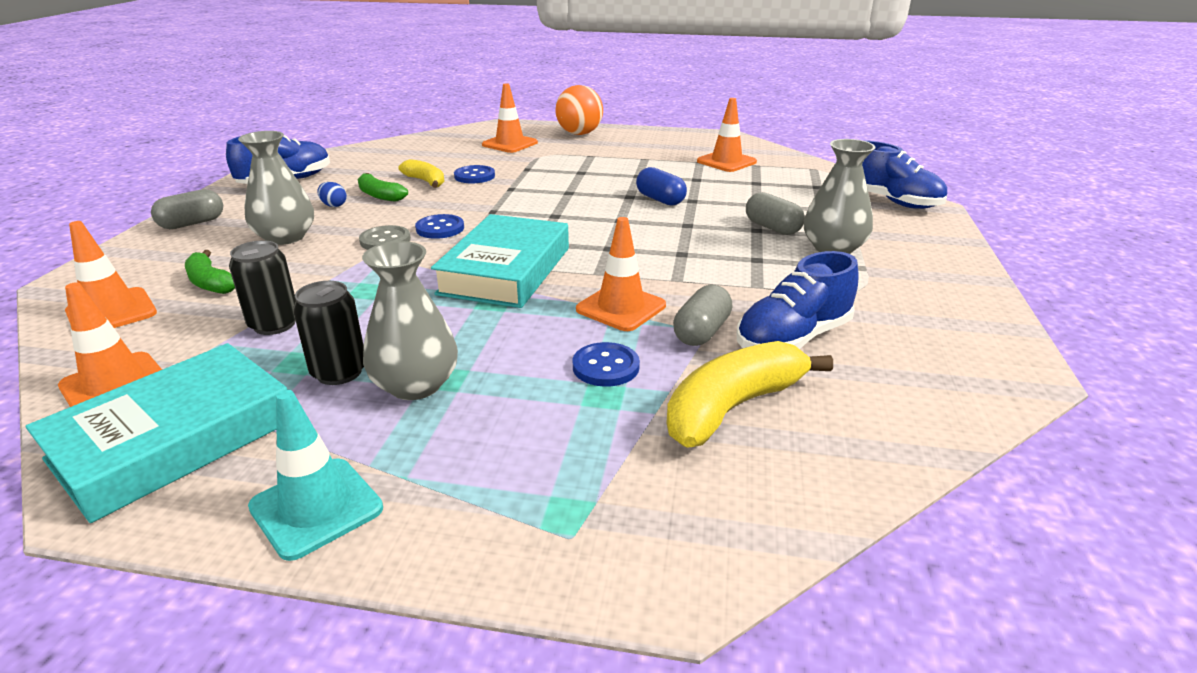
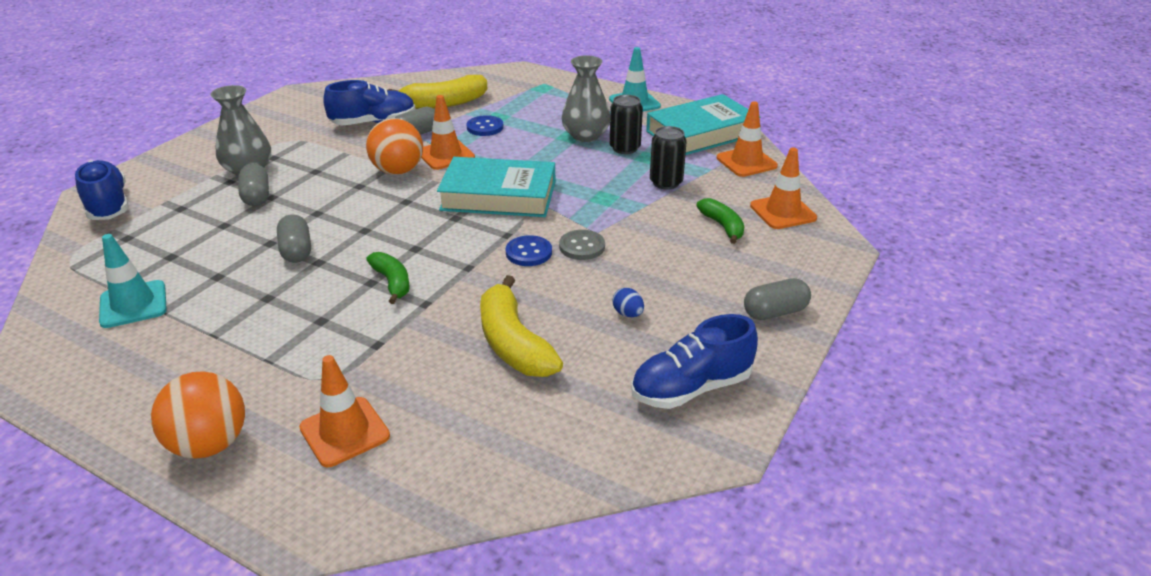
camera: 160 degrees left, 5 degrees up
grey vase [238,131,314,245] -> none
green banana [358,173,408,202] -> green banana moved to [366,252,410,304]
yellow banana [398,159,445,188] -> yellow banana [480,275,563,377], size x1.68
turquoise book [431,214,569,308] -> turquoise book turned 60 degrees clockwise [437,157,556,217]
blue button [454,165,495,183] -> none
blue capsule [636,167,687,206] -> grey capsule [277,214,311,263]
orange traffic cone [697,98,757,172] -> turquoise traffic cone [99,234,167,328]
none -> orange ball [366,118,423,175]

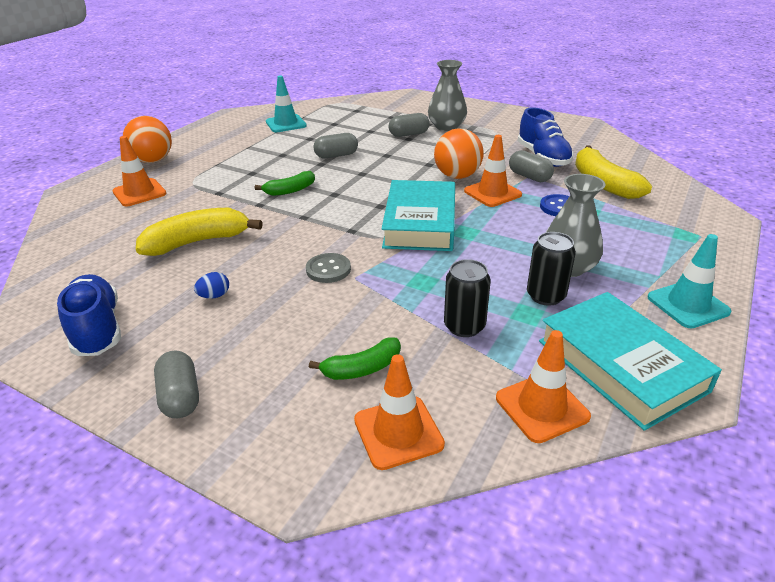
camera: 90 degrees right, 0 degrees up
blue shoe [75,160,129,220] -> none
blue button [506,235,552,266] -> none

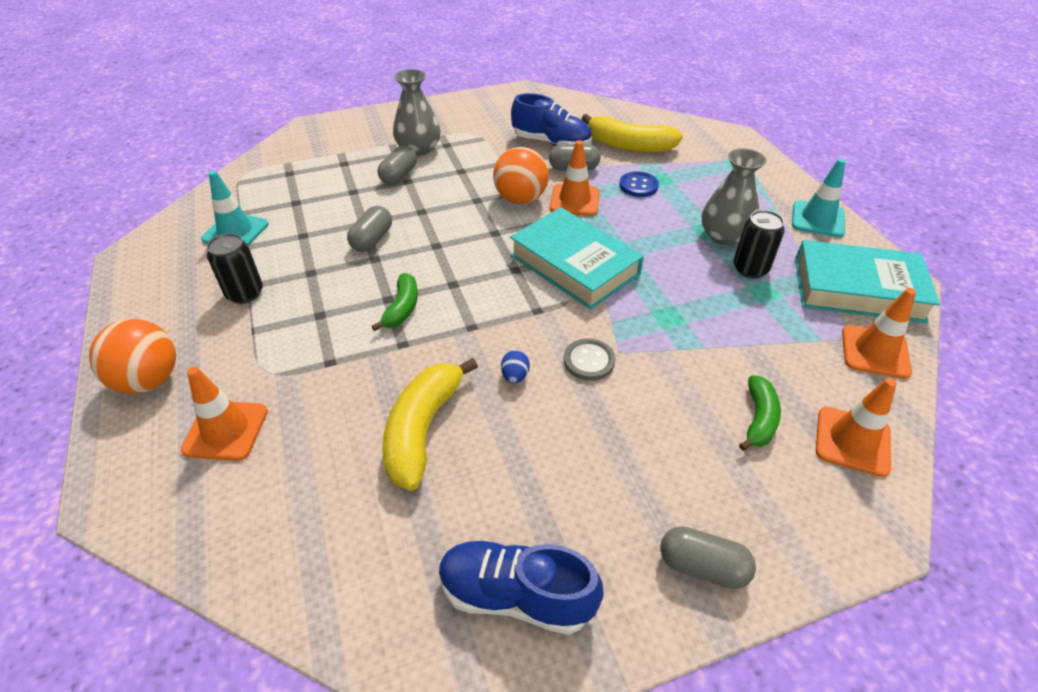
camera: 50 degrees left, 10 degrees up
blue egg [194,272,229,299] -> blue egg moved to [501,350,530,383]
black can [444,259,491,337] -> black can moved to [207,233,263,304]

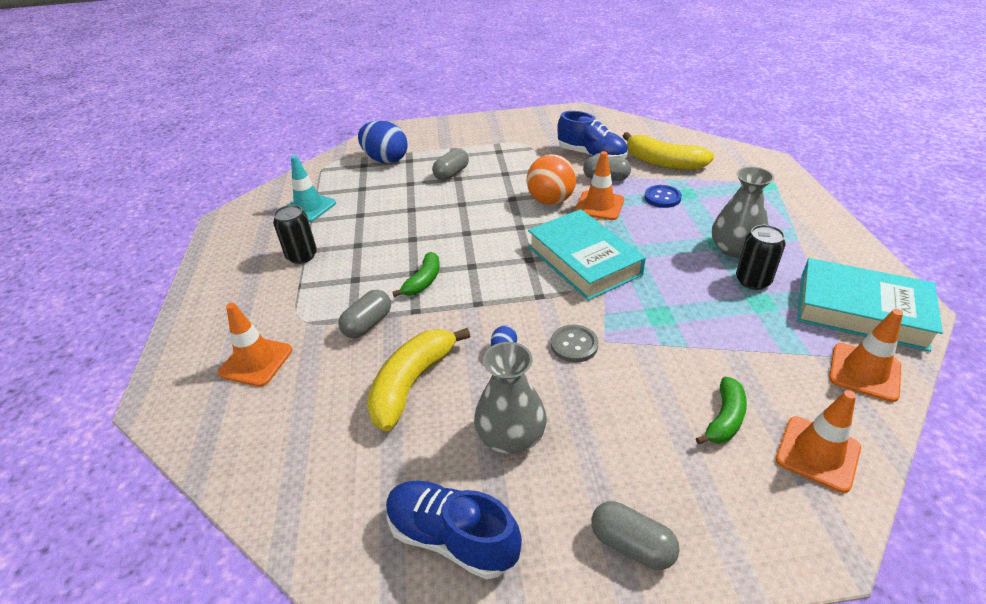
camera: 15 degrees right, 5 degrees down
orange ball [89,319,176,394] -> none
grey capsule [347,206,392,252] -> grey capsule moved to [338,290,391,338]
grey vase [393,69,441,156] -> grey vase moved to [474,342,547,454]
turquoise traffic cone [792,158,846,237] -> none
none -> blue egg [358,121,408,164]

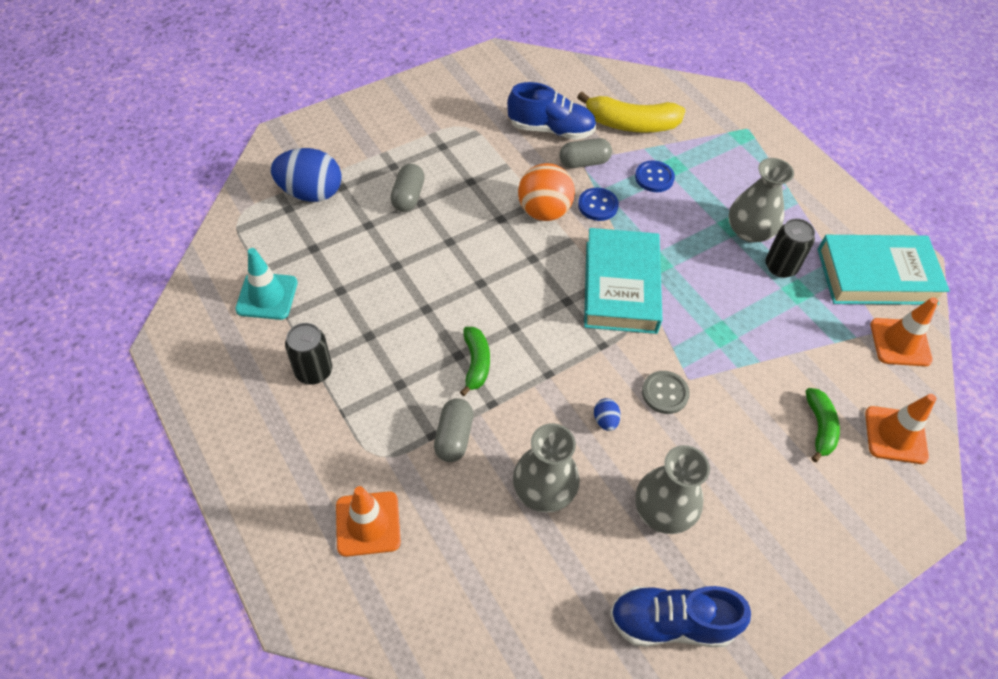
camera: 30 degrees left, 15 degrees up
yellow banana [367,328,470,431] -> grey vase [513,423,580,513]
turquoise book [528,209,646,301] -> turquoise book turned 60 degrees clockwise [584,228,662,334]
orange traffic cone [575,151,624,220] -> blue button [578,188,619,221]
grey capsule [591,501,680,570] -> none

